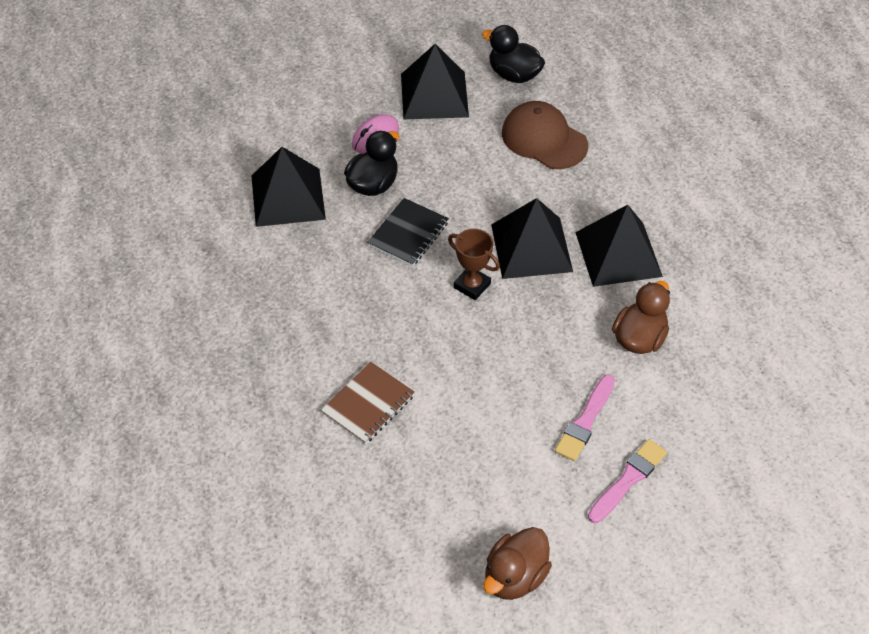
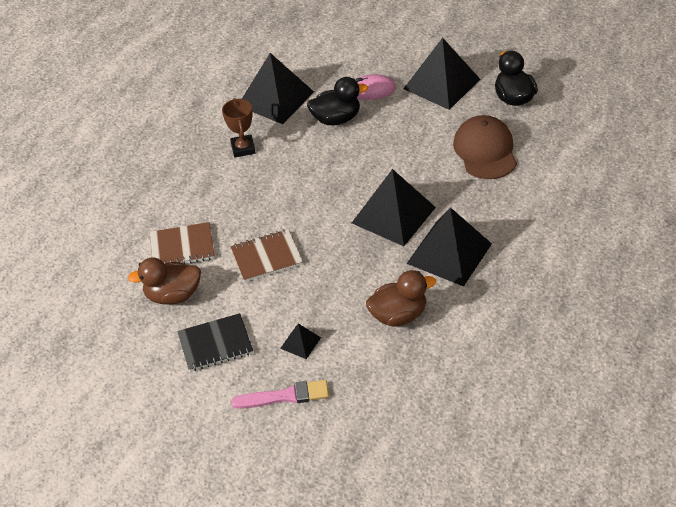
camera: 45 degrees right, 5 degrees down
black notebook [367,198,449,266] -> black notebook moved to [177,313,253,371]
brown trophy [448,229,500,300] -> brown trophy moved to [222,98,255,158]
brown duck [483,527,552,600] -> brown duck moved to [128,257,201,305]
pink brush [555,374,615,461] -> black pyramid [280,323,321,359]
none -> brown notebook [230,229,303,282]

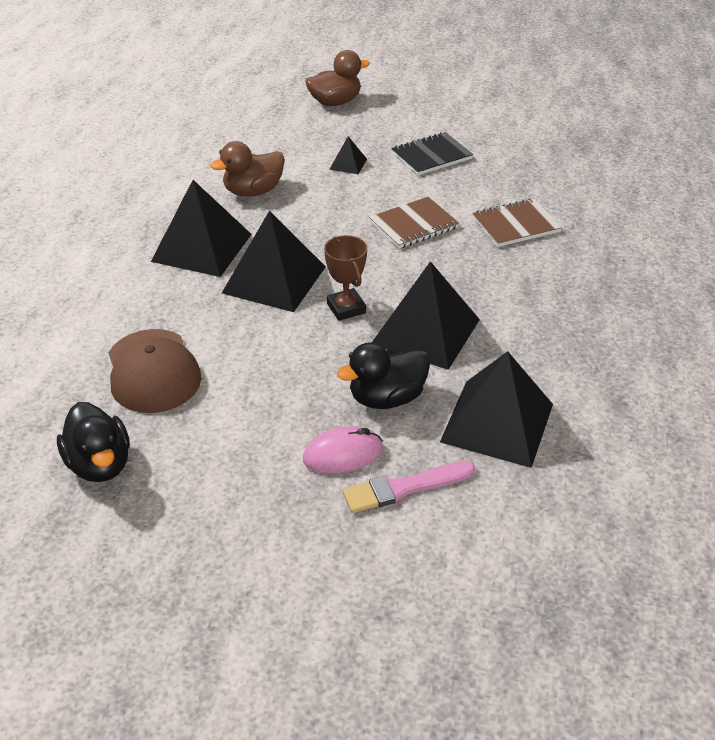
camera: 165 degrees right, 5 degrees down
brown duck [128,257,201,305] -> brown duck moved to [305,50,370,106]
brown trophy [222,98,255,158] -> brown trophy moved to [324,235,367,321]
pink brush [231,380,329,409] -> pink brush moved to [343,461,476,513]
black pyramid [403,38,481,110] -> black pyramid moved to [372,261,480,370]

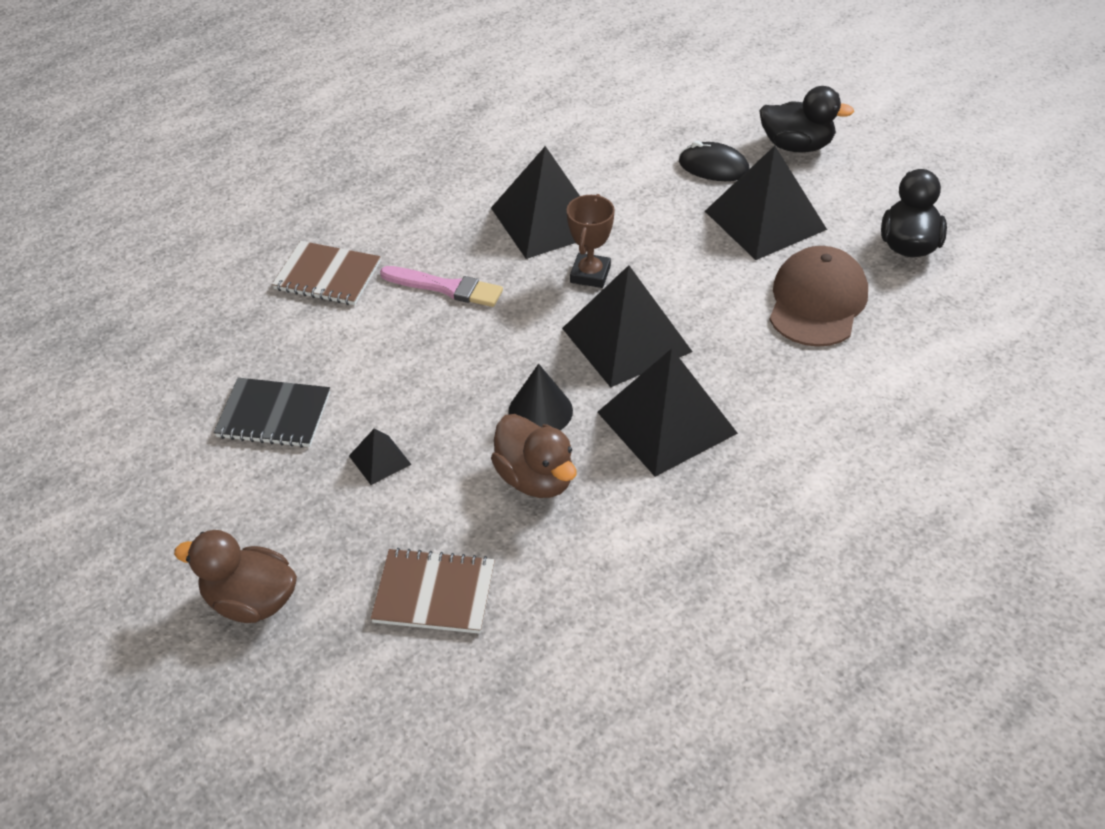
camera: 140 degrees left, 5 degrees up
brown duck [210,141,285,197] -> brown duck turned 45 degrees clockwise [491,414,576,498]
pink mouse [303,426,383,474] -> black mouse [679,141,750,181]
black duck [337,342,430,409] -> black duck moved to [759,86,854,152]
pink brush [343,461,476,513] -> pink brush moved to [380,266,503,307]
brown notebook [369,197,459,249] -> brown notebook moved to [370,548,495,634]
black pyramid [440,351,553,468] -> black pyramid moved to [705,146,827,260]
none -> black cone [508,364,573,430]

